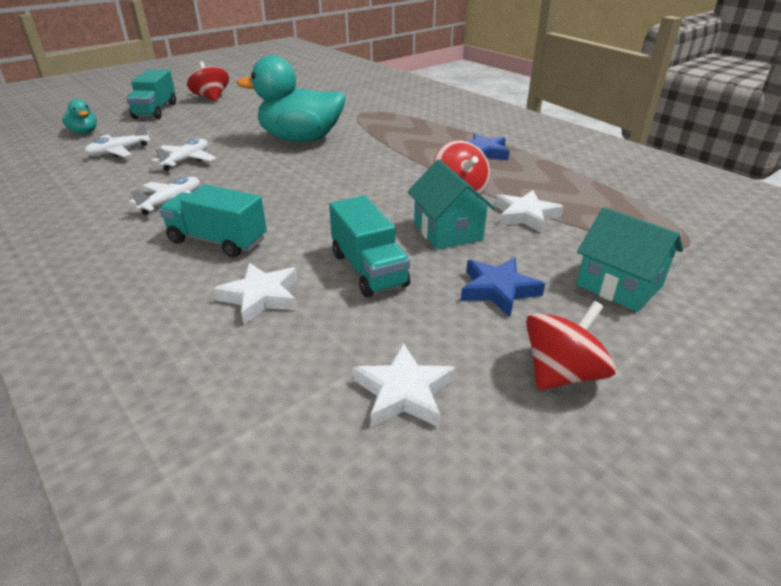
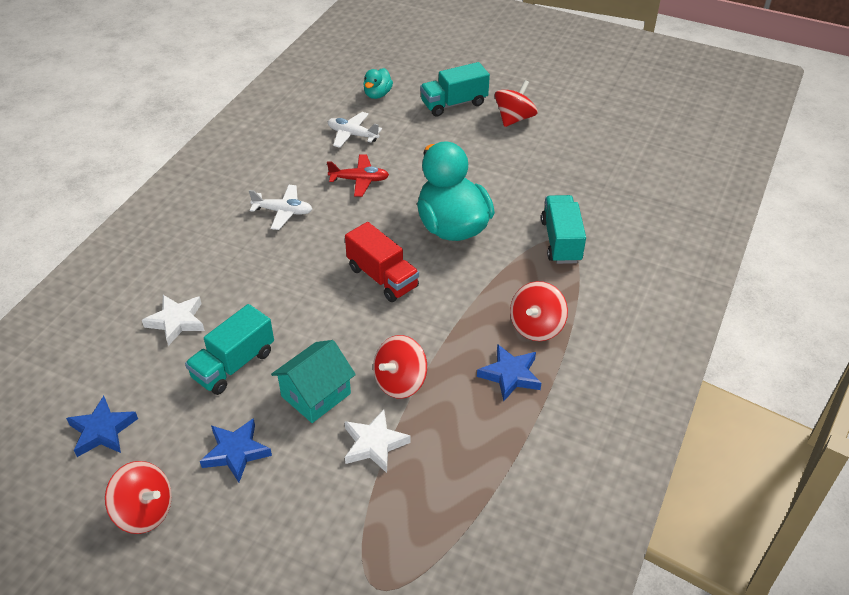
camera: 65 degrees right, 10 degrees up
white plane [152,138,216,171] -> red plane [327,154,389,197]
turquoise truck [159,184,267,258] -> turquoise truck moved to [541,195,586,264]
white star [353,343,455,427] -> blue star [66,396,138,457]
turquoise house [576,207,683,312] -> none
none -> red truck [345,222,419,302]
none -> red spinning top [510,281,568,341]

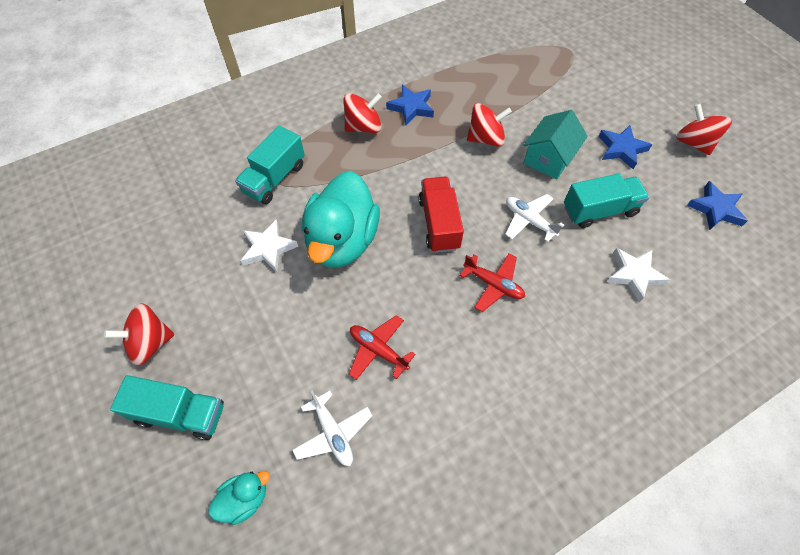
camera: 145 degrees left, 15 degrees up
white plane [249,185,312,230] -> white plane moved to [505,194,564,242]
turquoise house [271,340,356,423] -> turquoise house turned 45 degrees counterclockwise [523,110,588,180]
white star [345,410,411,473] -> white star moved to [241,219,298,272]
none -> red plane [460,253,525,312]

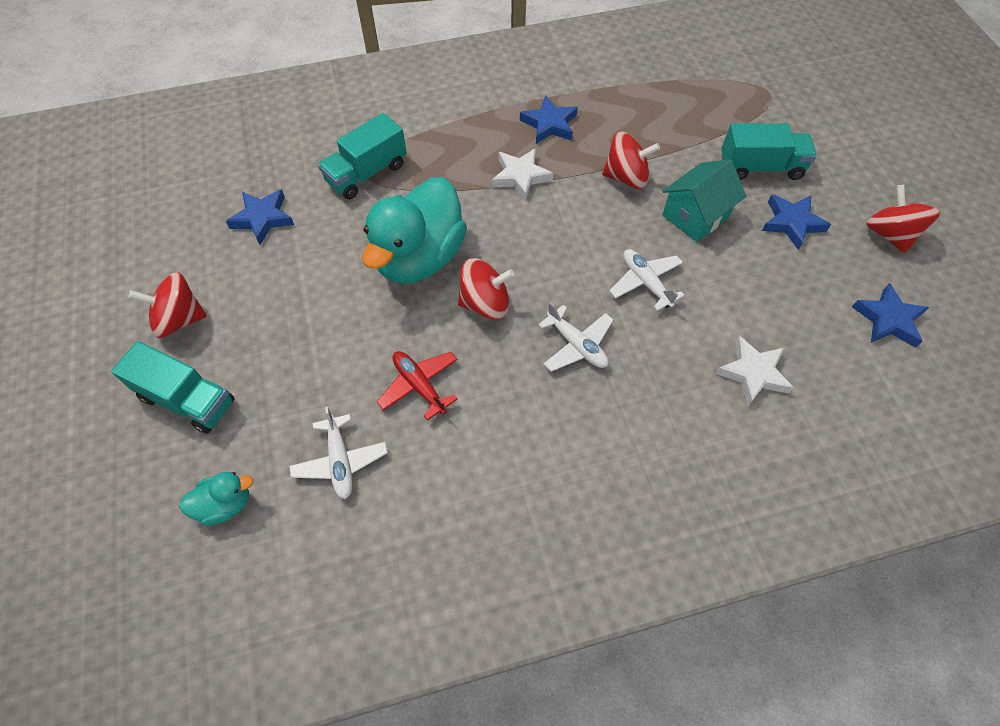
camera: 15 degrees right, 0 degrees up
white star [241,219,298,272] -> white star moved to [492,148,554,201]
red spinning top [343,93,382,133] -> red spinning top moved to [458,258,514,320]
red truck [419,177,464,253] -> none
red plane [460,253,525,312] -> white plane [538,302,613,372]
turquoise truck [564,173,649,228] -> turquoise truck moved to [721,123,817,180]
none -> blue star [226,189,294,245]

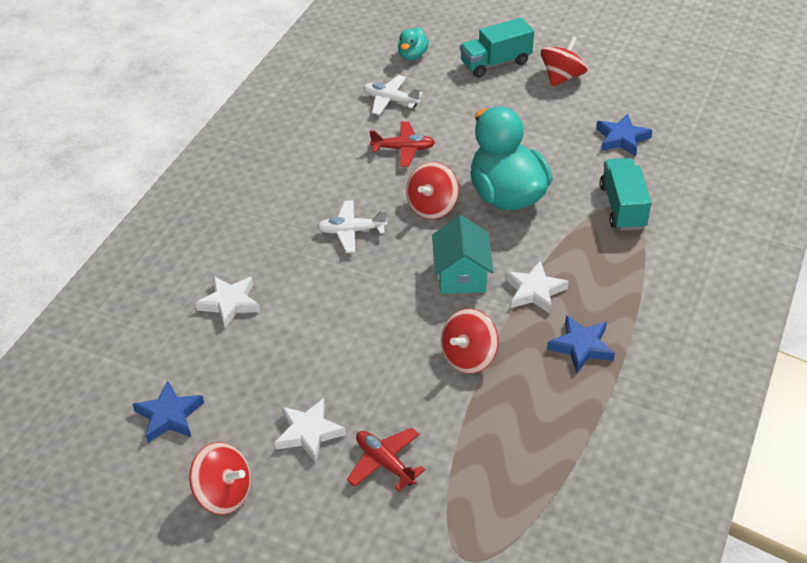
camera: 130 degrees right, 15 degrees down
white plane [609,249,685,311] -> none
turquoise house [662,159,746,242] -> turquoise house moved to [432,215,494,294]
turquoise truck [721,123,817,180] -> red plane [347,428,425,491]
blue star [762,194,831,250] -> white star [275,398,346,463]

